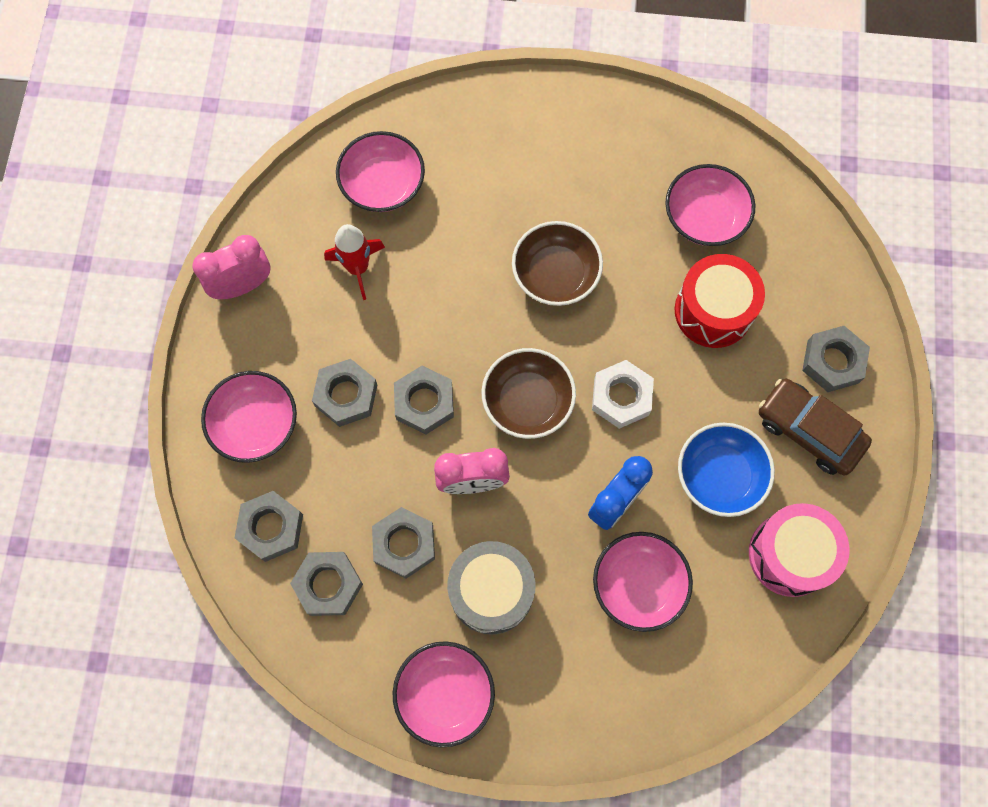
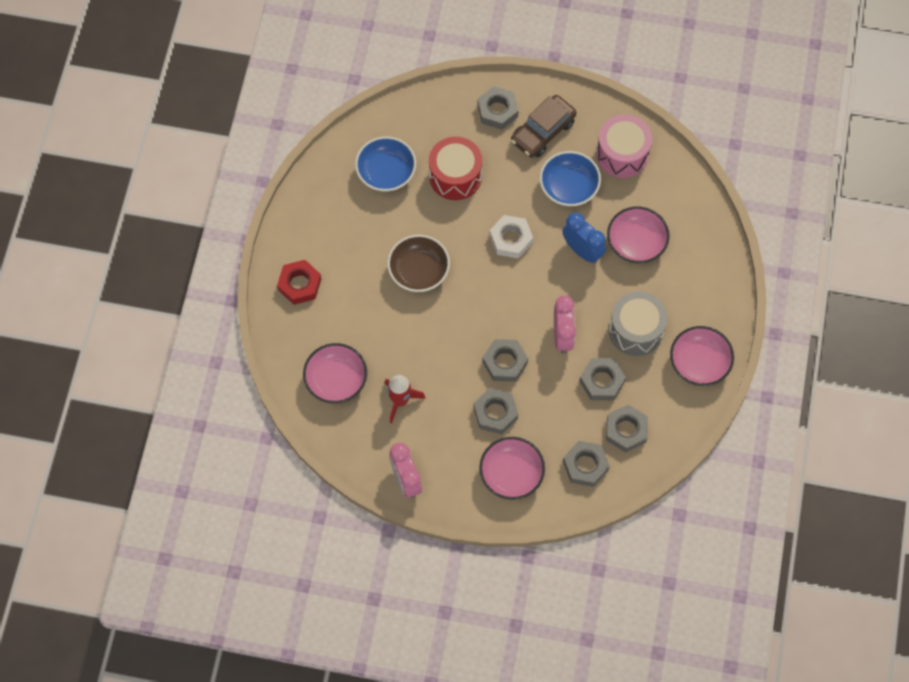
camera: 85 degrees left, 5 degrees down
brown bowl [482,348,576,439] -> none
pink bowl [665,164,755,246] -> blue bowl [355,136,416,192]
none -> red nut [277,260,321,305]

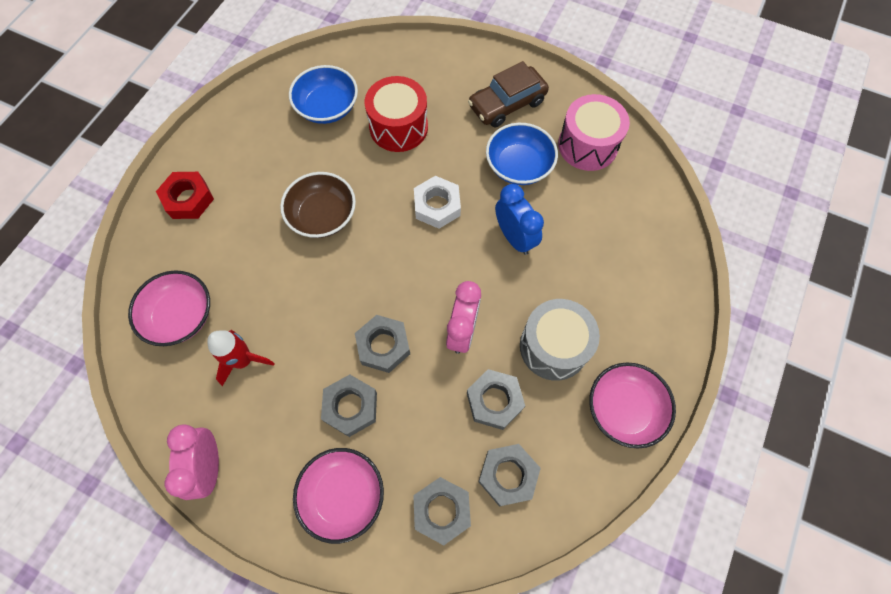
camera: 15 degrees right, 0 degrees up
grey nut [478,86,518,130] -> none
pink bowl [607,206,670,263] -> none

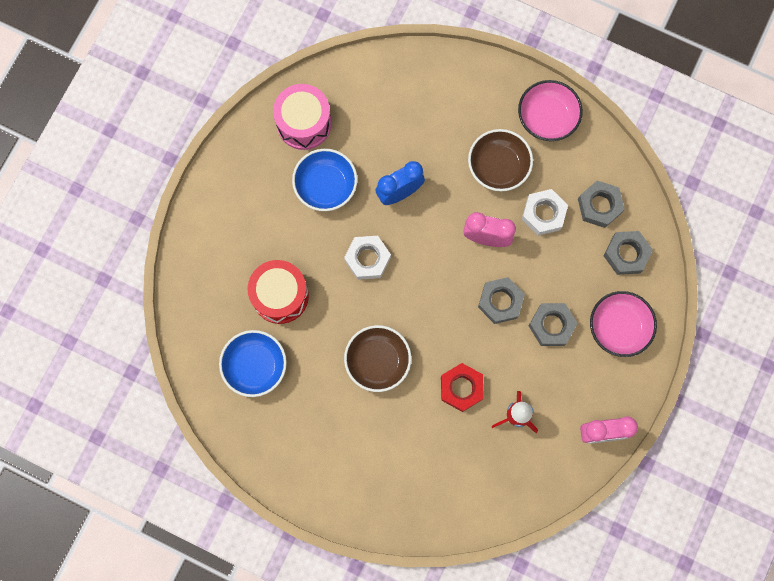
camera: 90 degrees left, 10 degrees up
pink bowl [128,270,210,346] -> none
red nut [156,172,214,219] -> red nut moved to [441,363,484,412]
grey nut [467,369,525,430] -> white nut [522,189,568,236]
brown car [468,61,549,127] -> none
grey drum [520,299,600,381] -> brown bowl [468,129,533,191]

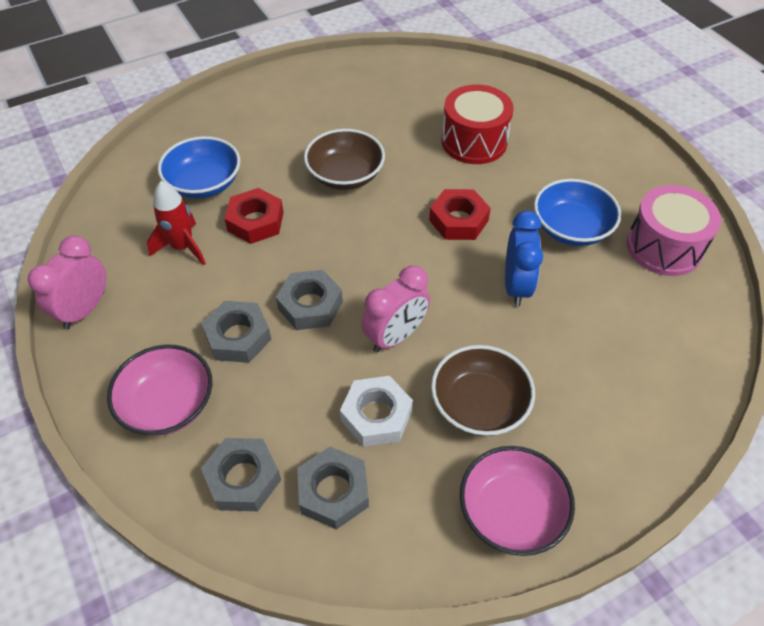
camera: 125 degrees right, 25 degrees down
blue bowl [219,330,287,397] -> blue bowl moved to [158,136,240,199]
white nut [344,236,391,280] -> red nut [429,189,491,240]

